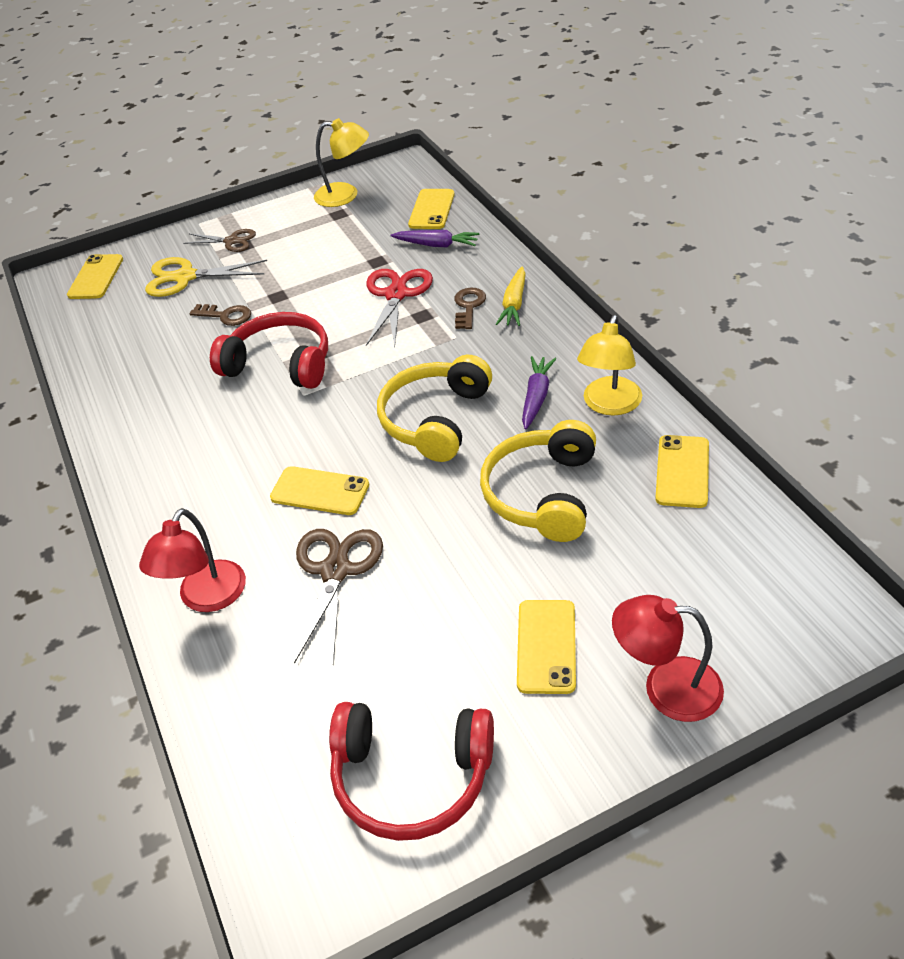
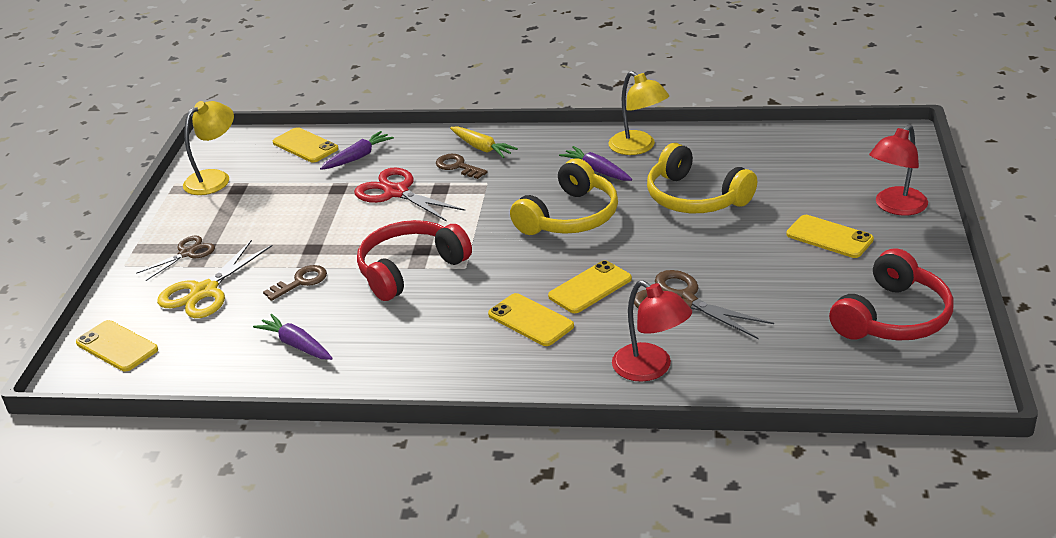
camera: 60 degrees left, 10 degrees down
yellow headphones [377,355,492,462] -> yellow headphones turned 105 degrees counterclockwise [510,158,618,235]
yellow phone [655,435,709,508] -> yellow phone moved to [488,293,574,346]
none -> purple carrot [253,314,333,360]

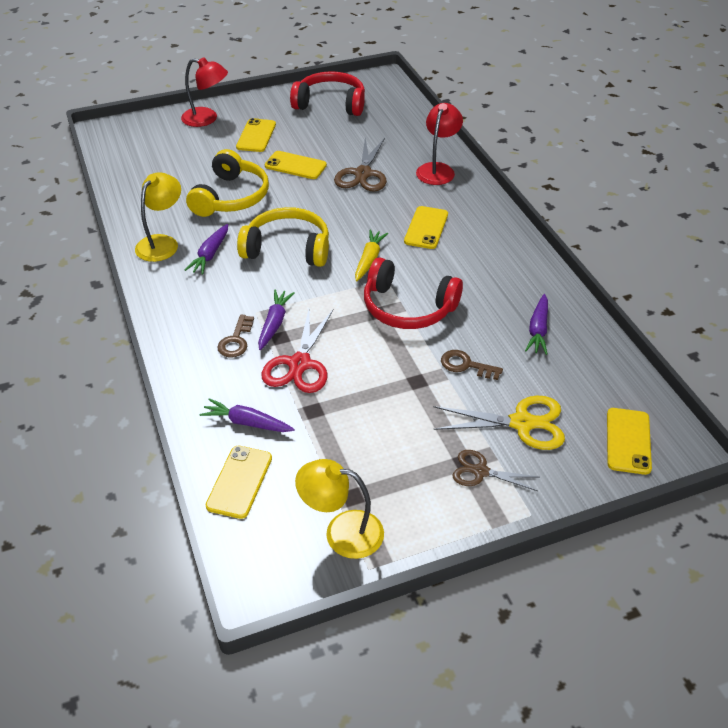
camera: 120 degrees left, 10 degrees up
yellow carrot [450,126,518,158] -> yellow carrot moved to [355,230,388,281]
yellow phone [548,260,632,313] -> yellow phone moved to [265,151,327,179]
none -> purple carrot [258,290,294,350]

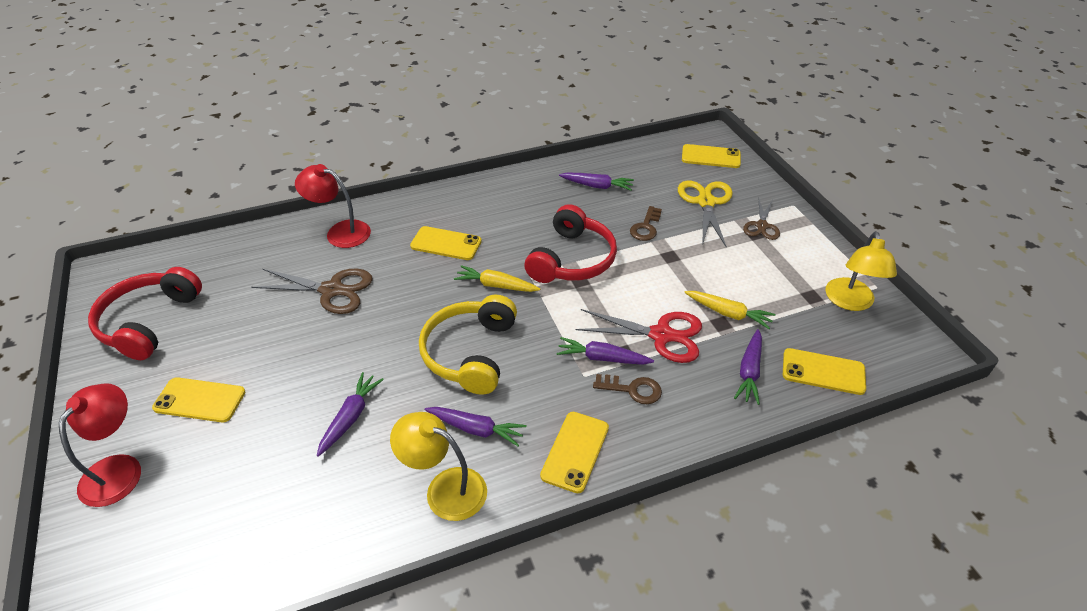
camera: 90 degrees left, 0 degrees up
yellow headphones [186,149,269,217] -> purple carrot [317,372,384,457]
yellow phone [265,151,327,179] -> yellow phone moved to [540,412,609,493]
none -> yellow carrot [684,291,775,329]

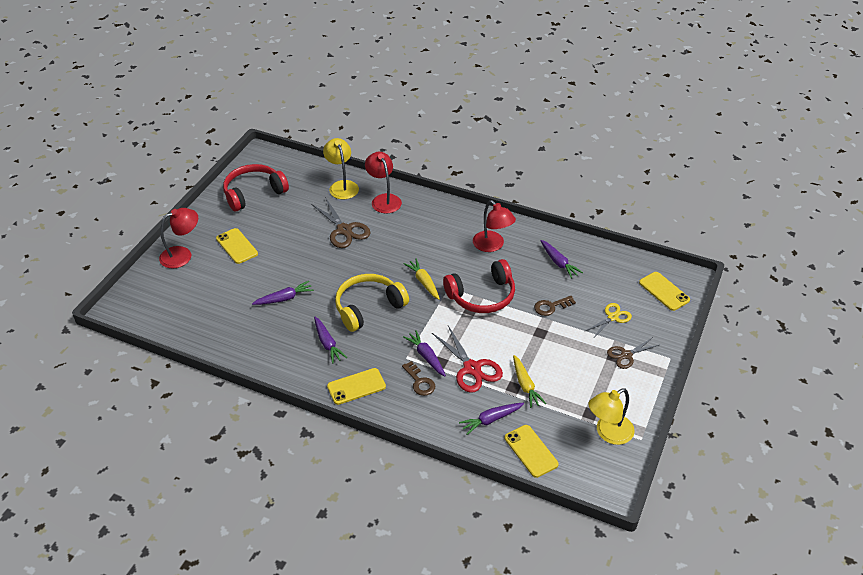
camera: 45 degrees right, 0 degrees up
yellow lamp [390,412,487,521] -> yellow lamp moved to [323,138,359,199]
yellow phone [410,226,482,260] -> none
yellow scissors [678,181,733,248] -> yellow scissors [586,303,632,337], size x0.62
none -> red lamp [473,200,516,252]

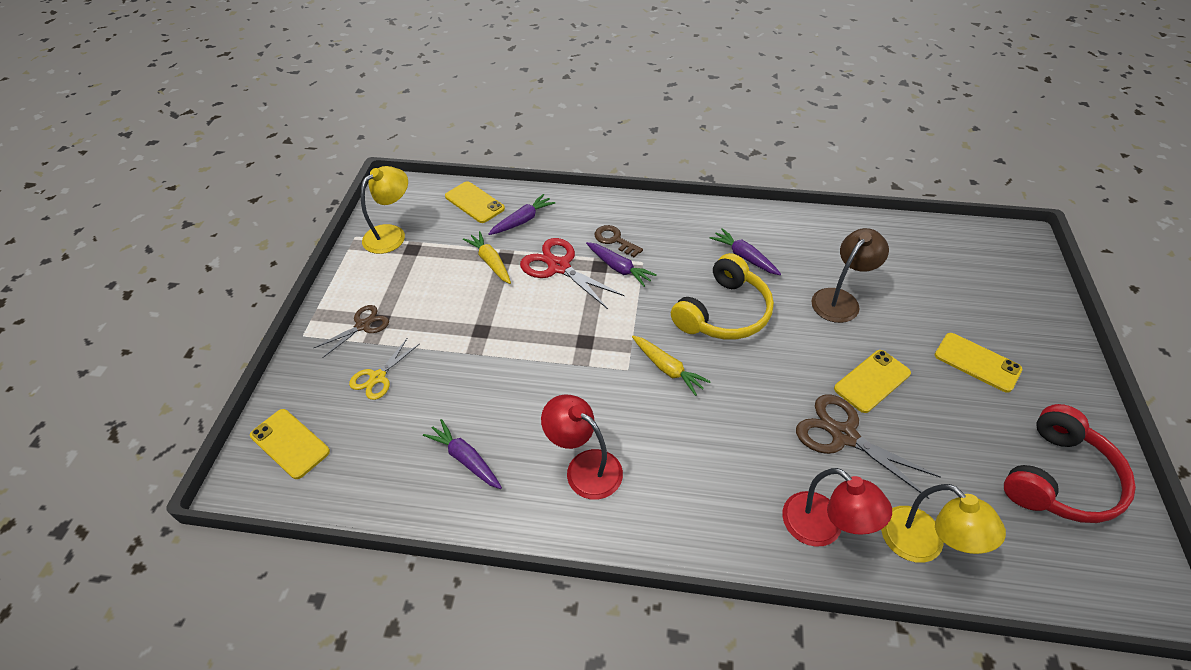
camera: 165 degrees right, 5 degrees up
red lamp [159,208,198,268] -> none
purple carrot [252,281,314,305] -> brown lamp [811,228,889,323]
yellow phone [327,368,386,405] -> yellow phone moved to [834,350,911,413]
red headphones [443,259,515,313] -> none
brown key [534,296,576,316] -> none

